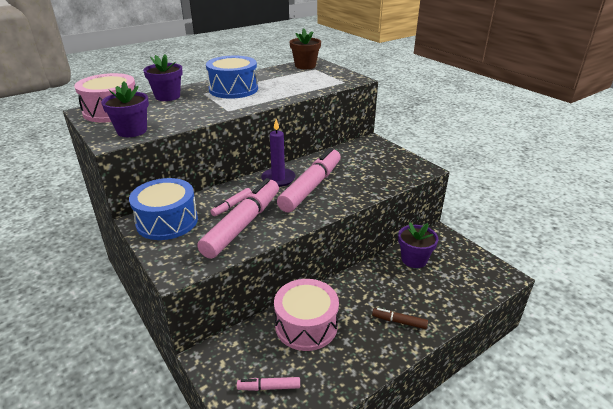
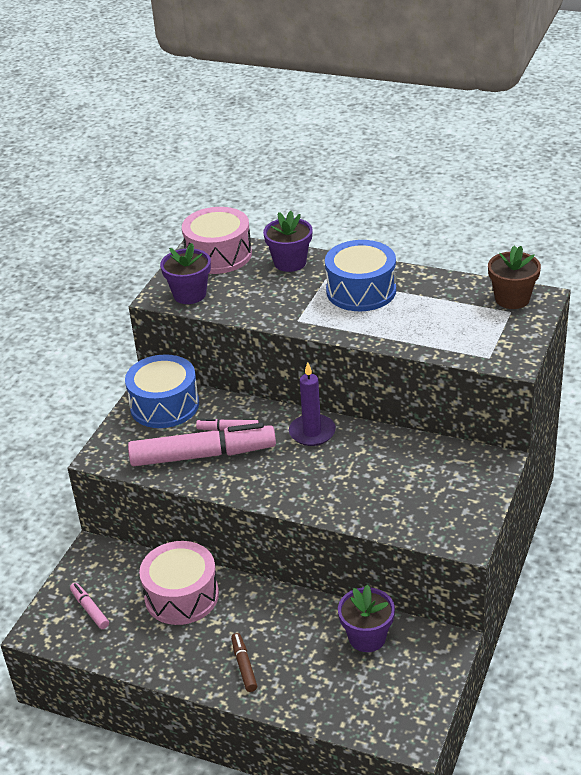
camera: 60 degrees right, 5 degrees up
pink marker [277,148,341,213] -> none

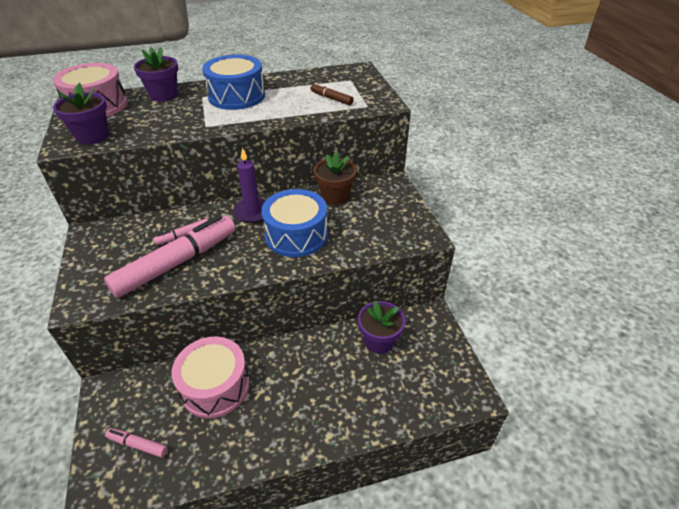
camera: 40 degrees left, 5 degrees up
blue drum [125,354,199,428] -> blue drum moved to [261,189,328,257]
brown marker [231,633,257,692] -> brown marker moved to [310,83,354,105]
brown flower pot [488,245,541,309] -> brown flower pot moved to [314,152,357,205]

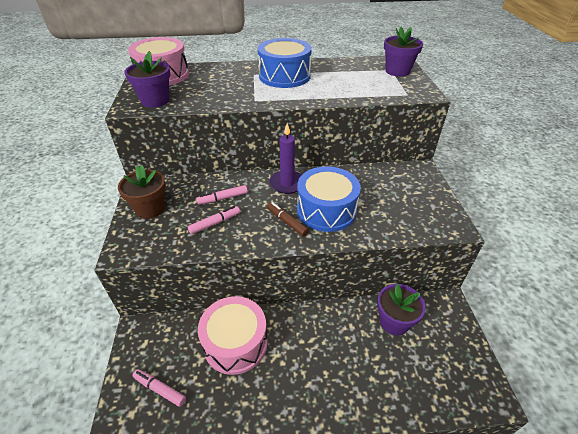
camera: 10 degrees right, 0 degrees up
pink marker [104,215,236,298] -> pink marker [188,206,240,235], size x0.44
purple flower pot [134,47,178,102] -> purple flower pot moved to [384,27,423,77]
brown marker [310,83,354,105] -> brown marker moved to [267,202,309,237]
brown flower pot [314,152,357,205] -> brown flower pot moved to [118,165,166,219]

